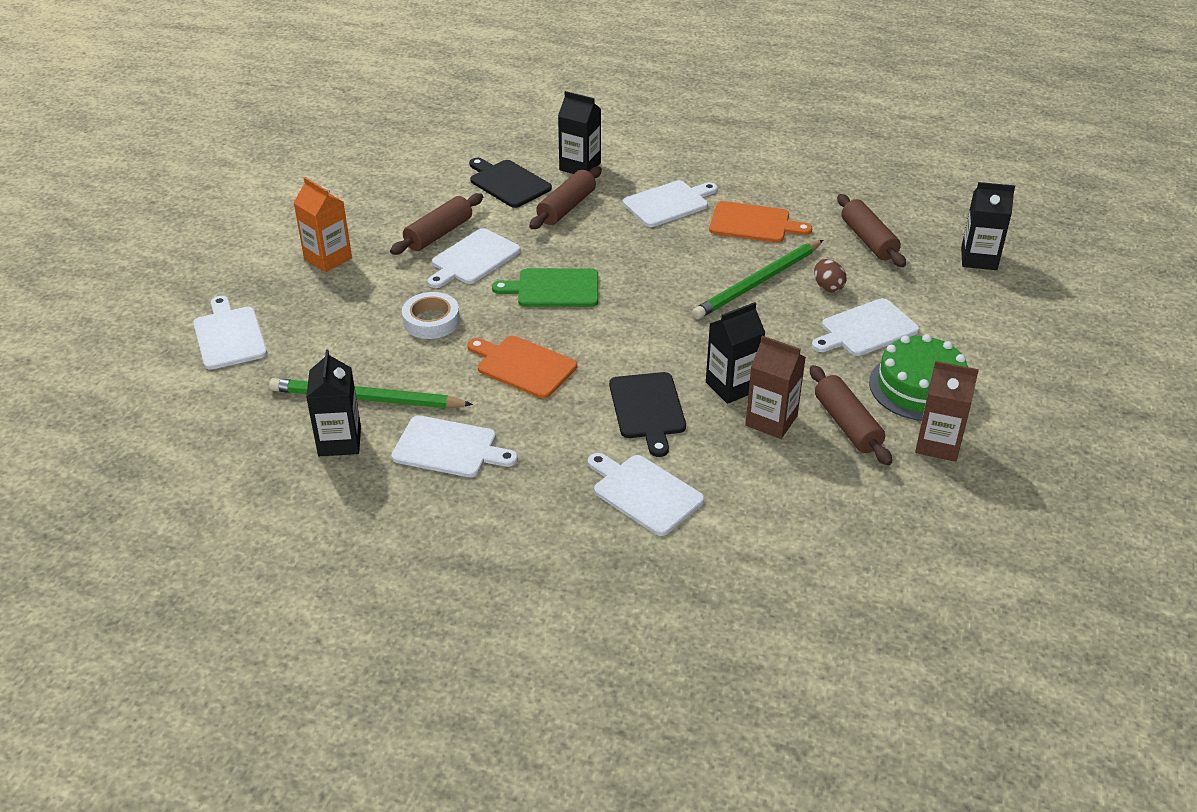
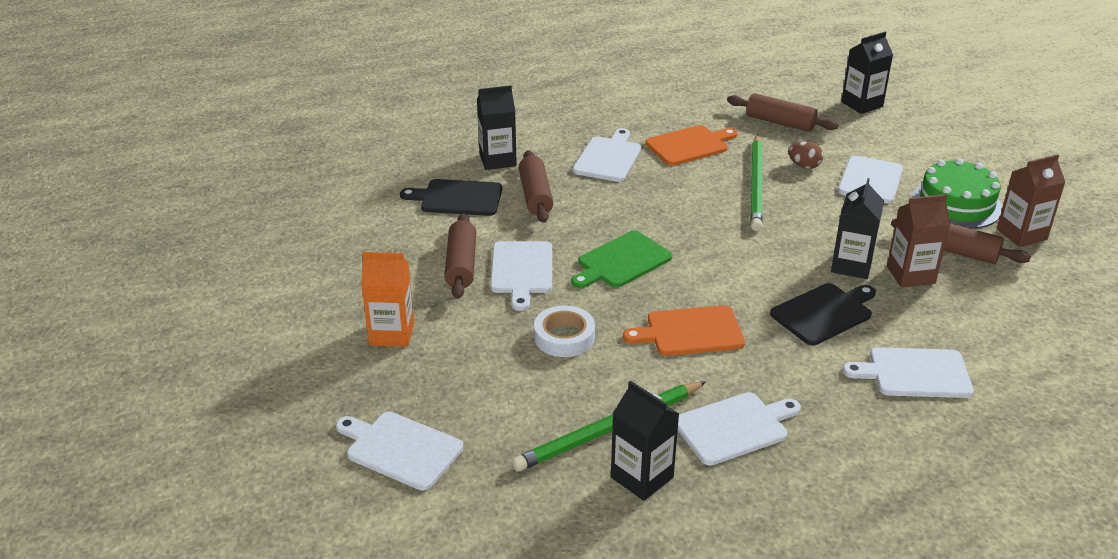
camera: 40 degrees left, 5 degrees down
black cutting board [609,372,686,457] -> black cutting board turned 75 degrees counterclockwise [770,283,876,345]

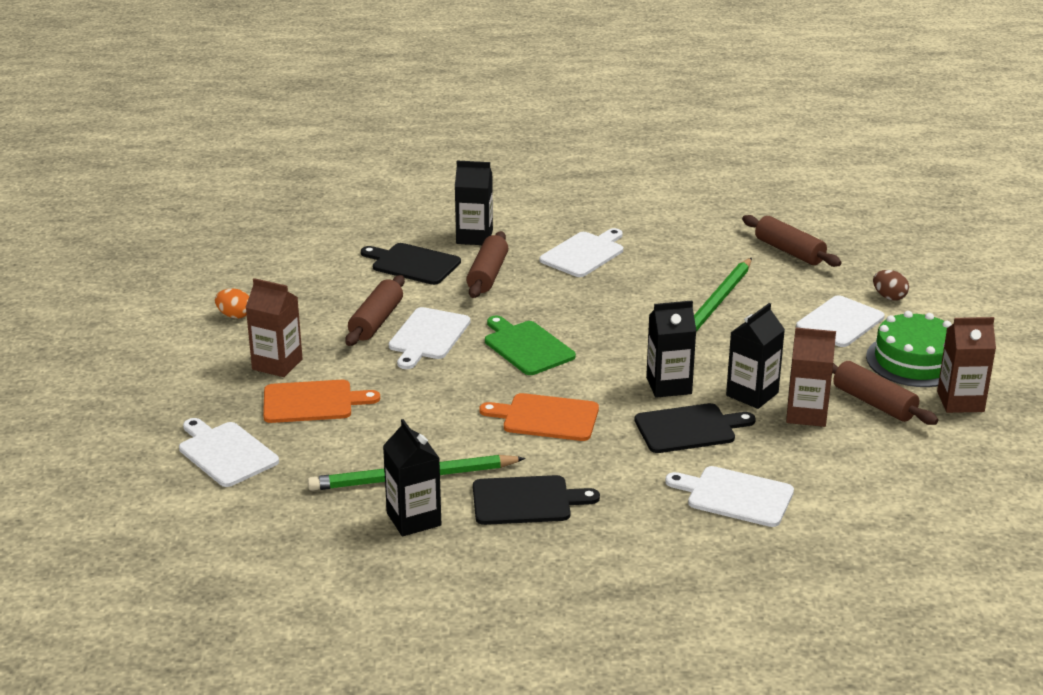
camera: 20 degrees right, 5 degrees down
orange carton [361,252,414,347] -> brown carton [245,278,303,377]
white tape [534,305,595,357] -> none
green cutting board [571,231,672,288] -> green cutting board turned 75 degrees clockwise [485,316,576,375]
orange cutting board [645,125,738,166] -> orange cutting board moved to [263,380,380,423]
white cutting board [678,392,801,465] -> black cutting board [473,475,600,525]
brown egg [788,141,824,169] -> brown egg moved to [873,270,909,301]
black carton [841,32,893,114] -> black carton moved to [646,301,696,398]
none -> orange egg [215,288,249,319]

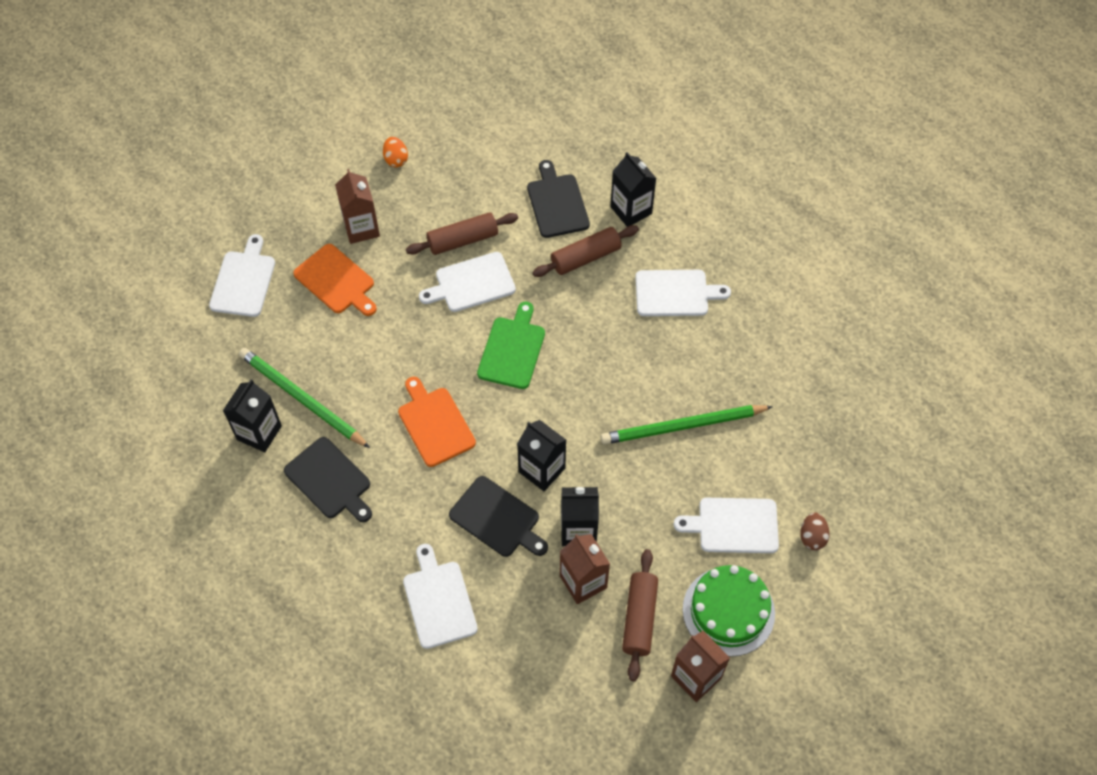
camera: 50 degrees right, 30 degrees up
brown rolling pin [742,215,842,267] -> none

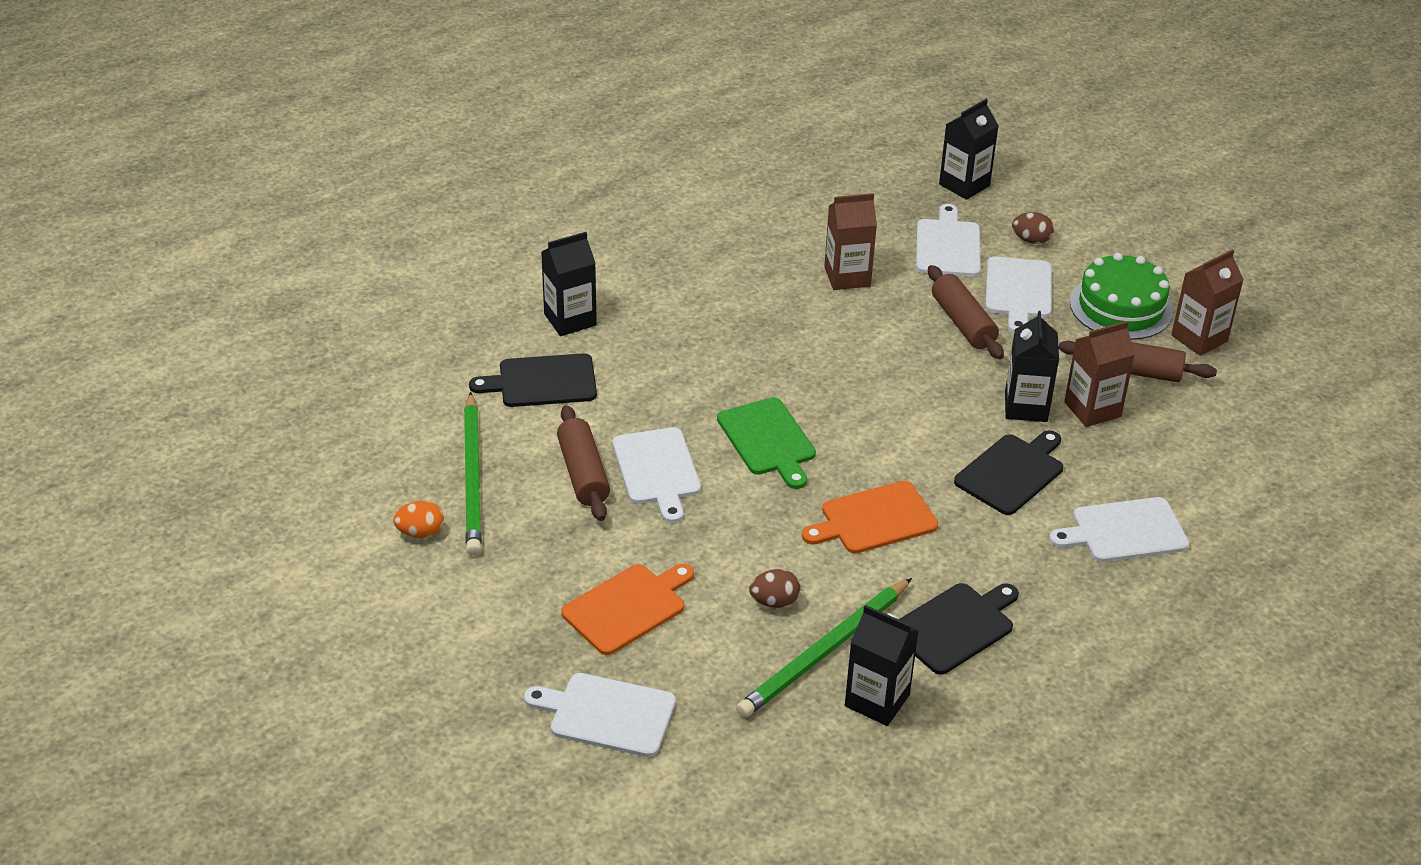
camera: 85 degrees left, 20 degrees down
brown carton [335,169,380,244] -> brown carton moved to [824,193,877,290]
green cutting board [477,302,545,389] -> green cutting board turned 135 degrees counterclockwise [717,397,816,489]
black carton [517,420,566,491] -> black carton moved to [939,99,999,200]
brown rolling pin [533,225,639,277] -> brown rolling pin moved to [928,265,1004,359]
green pencil [601,405,773,445] -> green pencil moved to [464,392,482,556]
white cutting board [635,270,731,316] -> white cutting board moved to [916,204,980,277]
none -> brown egg [749,569,800,608]

